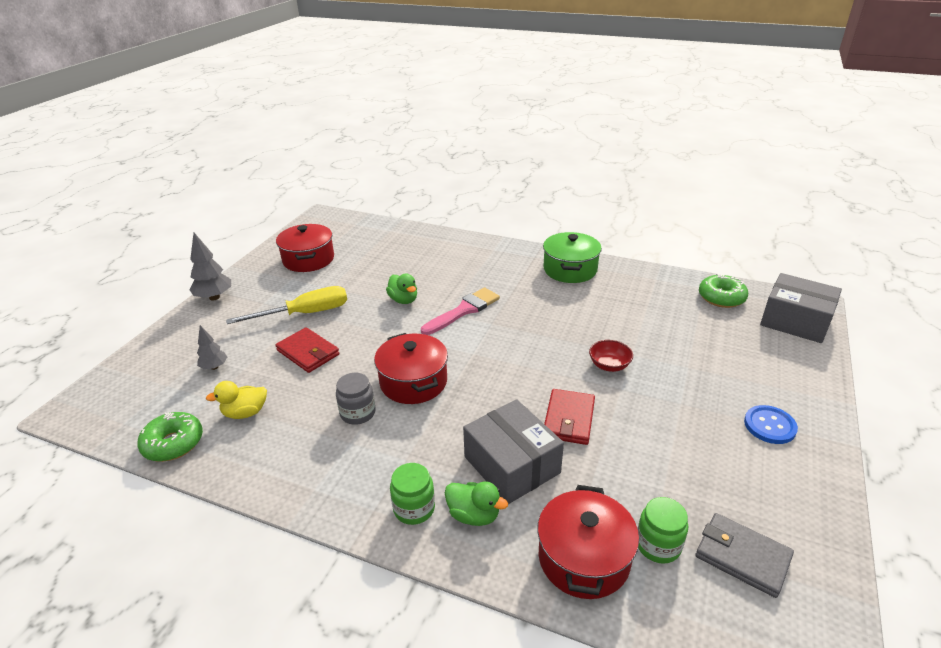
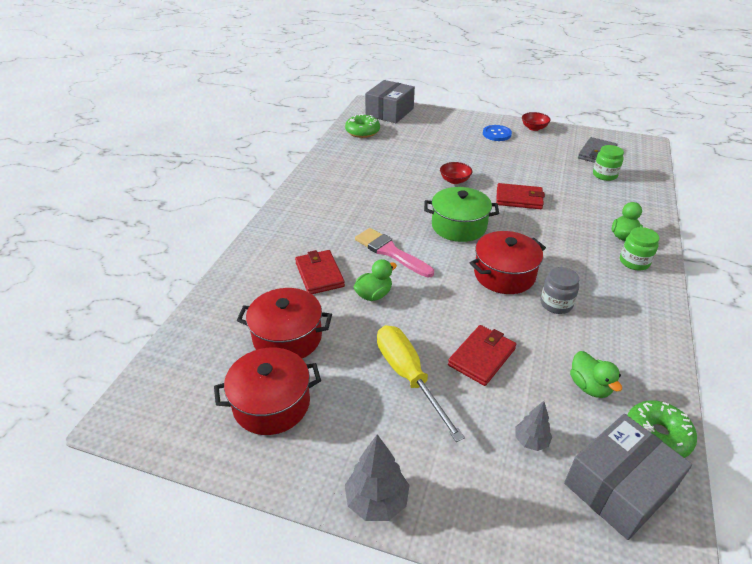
camera: 95 degrees left, 5 degrees up
yellow duck [205,381,267,419] -> green duck [570,351,622,398]
grey box [463,399,564,504] -> grey box moved to [564,414,692,540]
red pot [538,485,639,599] -> red pot moved to [237,288,332,358]
green pot [543,232,602,283] -> green pot moved to [424,187,499,242]
none -> red wallet [295,250,345,294]
none -> red bowl [522,112,551,131]

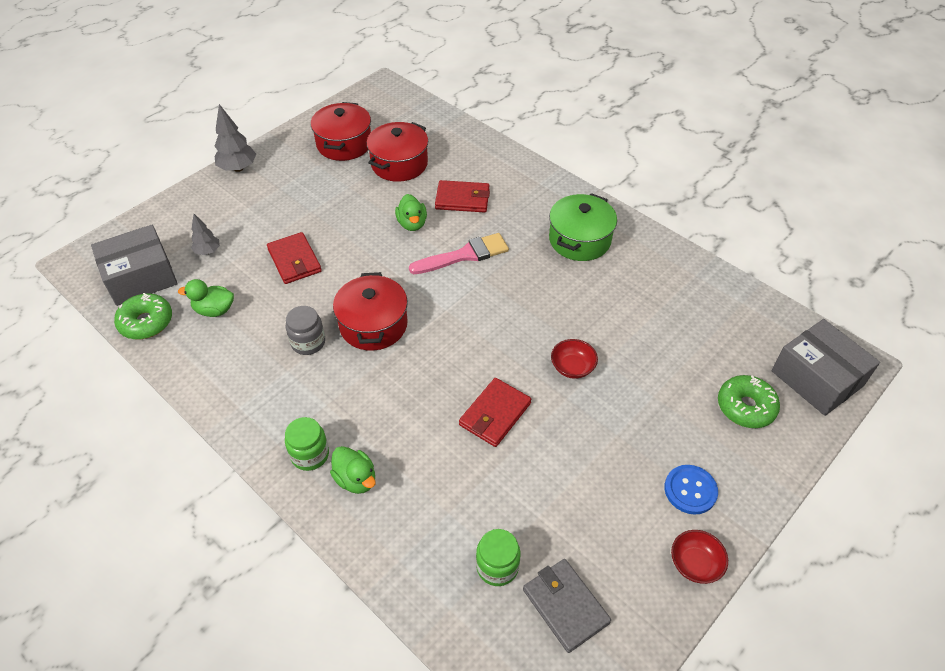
camera: 115 degrees right, 10 degrees up
green donut [345,114,380,138] -> green donut moved to [718,375,780,428]
yellow screwdriver [377,325,465,442] -> none
green pot [424,187,499,242] -> green pot moved to [549,193,617,261]
grey box [564,414,692,540] -> grey box turned 75 degrees clockwise [91,225,178,306]

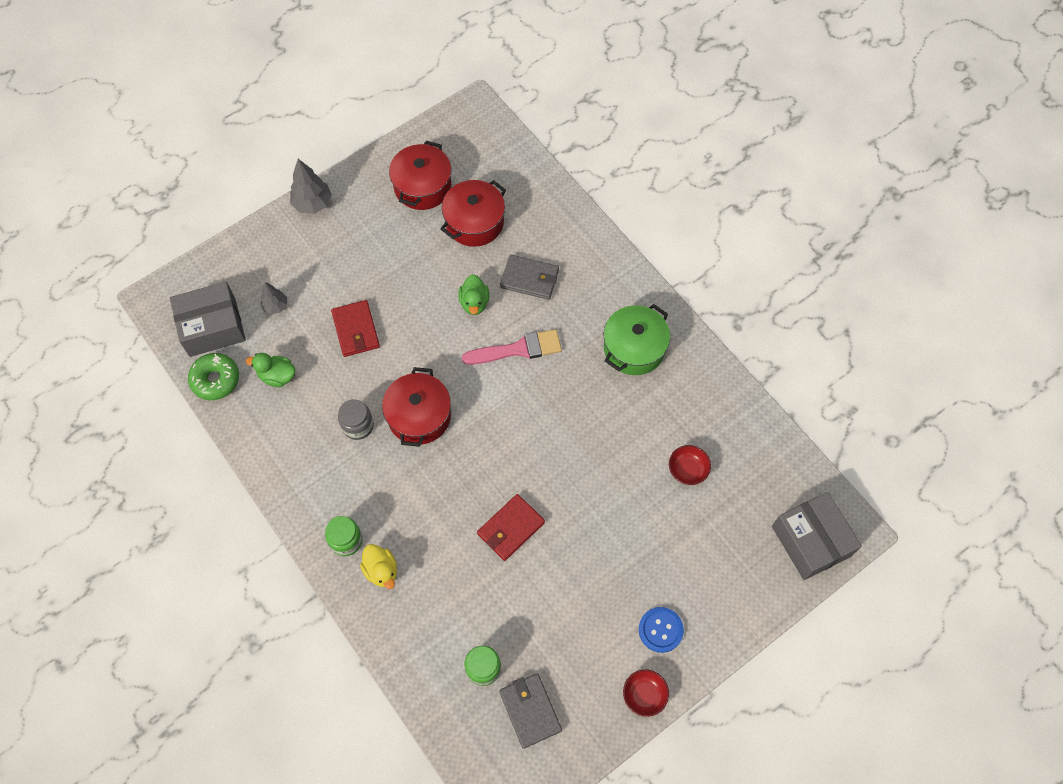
camera: 10 degrees right, 15 degrees up
green duck [330,446,375,494] -> yellow duck [360,544,397,589]
red wallet [435,180,490,213] -> grey wallet [500,255,559,300]
red bowl [551,339,598,379] -> red bowl moved to [669,445,711,485]
green donut [718,375,780,428] -> none

